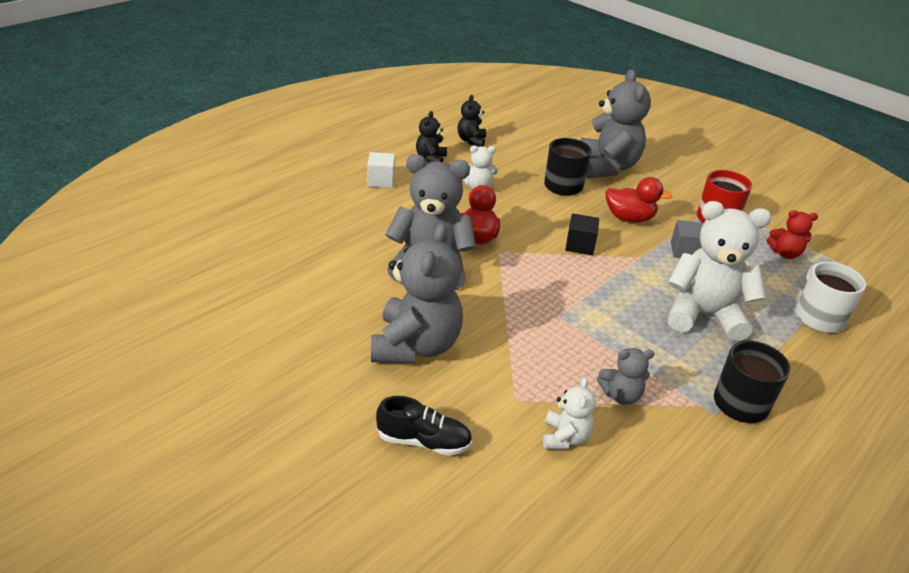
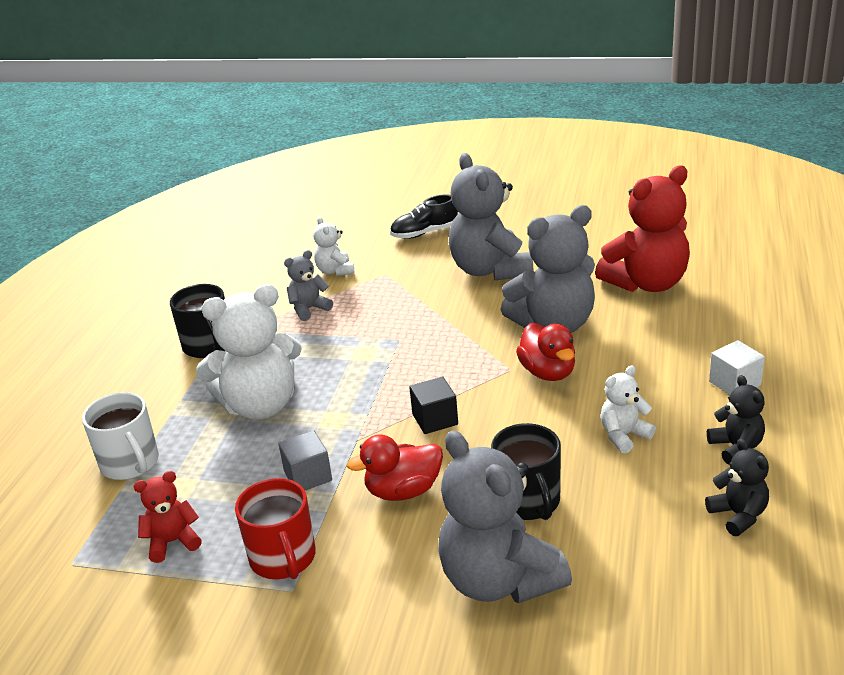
camera: 155 degrees right, 5 degrees down
none -> red teddy bear [595,165,690,292]

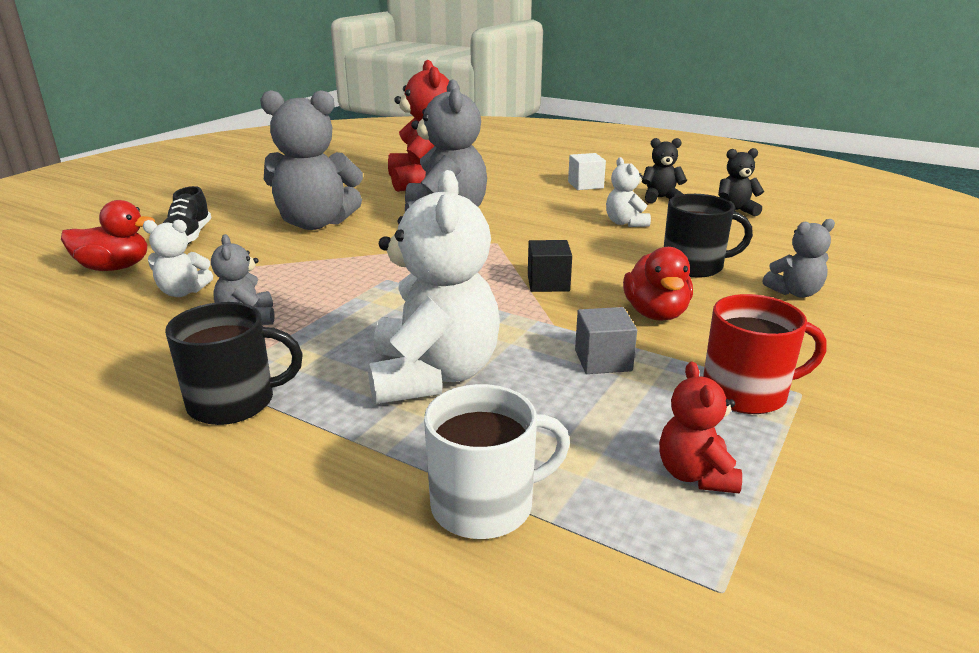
camera: 75 degrees left, 5 degrees down
grey teddy bear [438,430,572,603] -> grey teddy bear [763,219,835,298], size x0.49
red duck [516,323,575,381] -> red duck moved to [61,200,155,271]

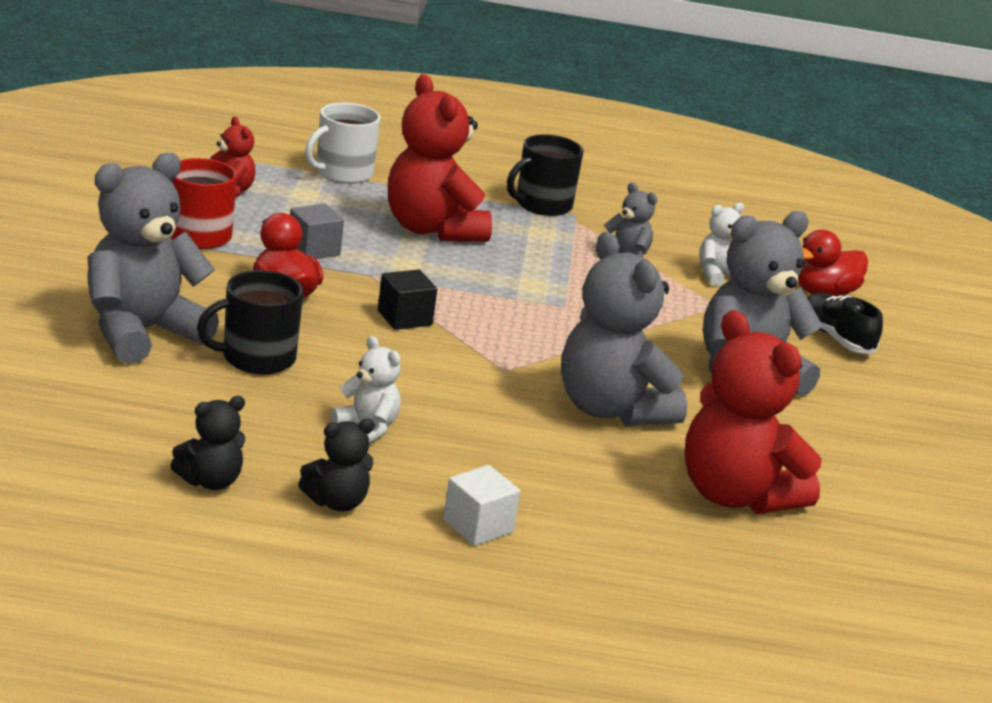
camera: 150 degrees right, 0 degrees up
white teddy bear [368,170,500,404] -> red teddy bear [388,74,492,242]
grey teddy bear [763,219,835,298] -> grey teddy bear [87,152,219,364], size x2.04

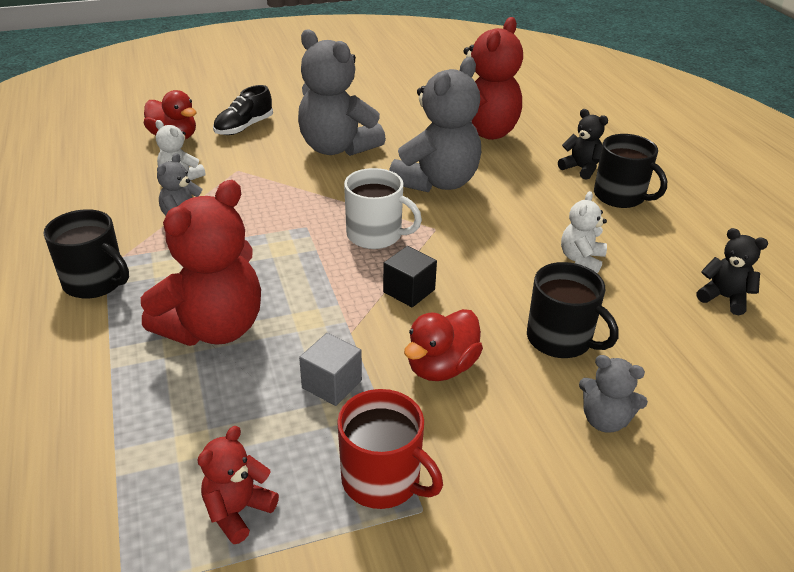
camera: 110 degrees left, 10 degrees up
grey teddy bear [87,152,219,364] -> grey teddy bear [579,355,648,432], size x0.49
black teddy bear [298,419,375,512] -> black teddy bear moved to [558,109,608,180]
white mug [305,103,381,184] -> white mug moved to [344,168,422,249]
white cube [443,465,521,546] -> black mug [594,134,667,208]

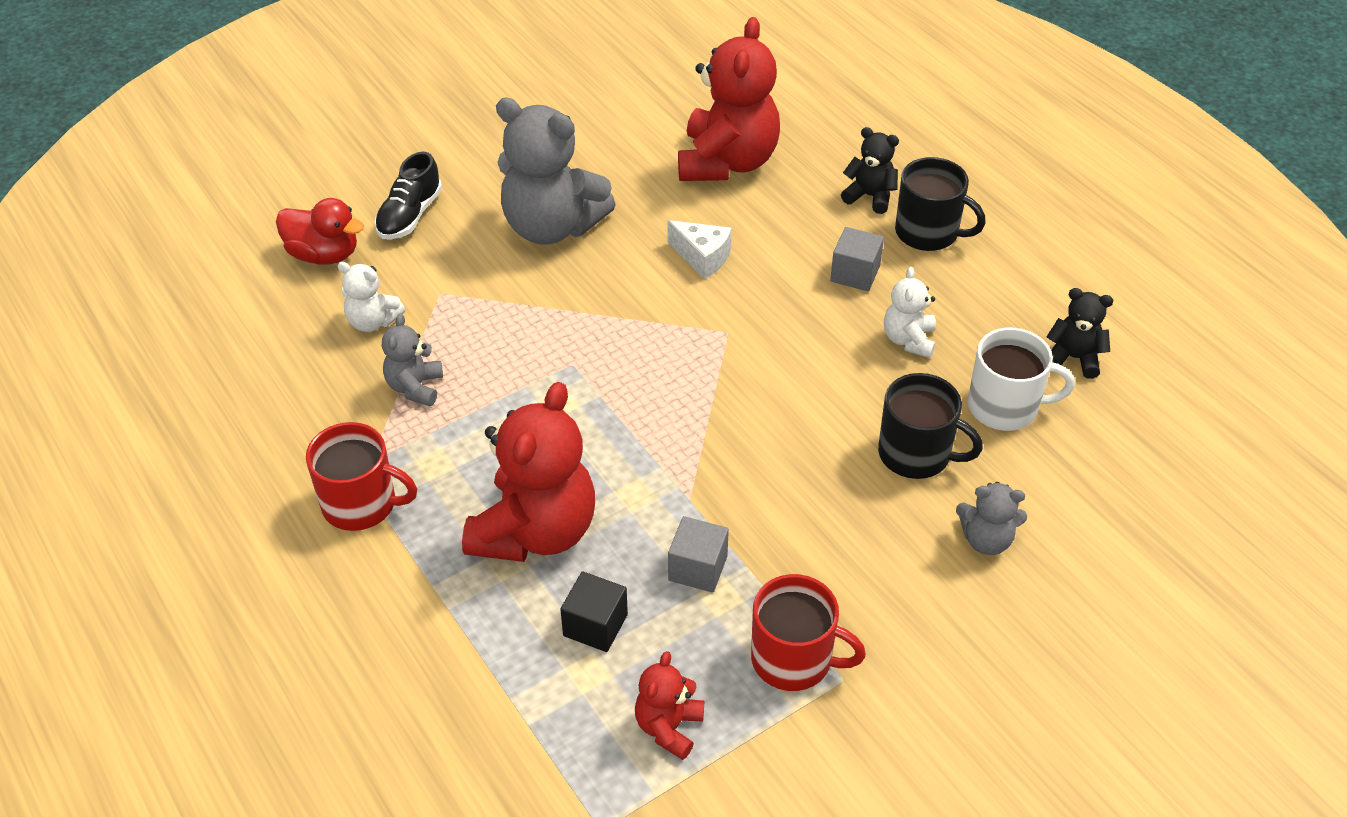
camera: 15 degrees left, 10 degrees up
black mug [44,209,129,299] -> red mug [306,422,417,531]
white mug [344,168,422,249] -> white mug moved to [968,328,1075,431]
black cube [383,246,437,307] -> black cube moved to [560,571,628,652]
grey teddy bear [389,57,481,193] -> white cheese [668,220,732,279]
red duck [404,309,483,381] -> none
none -> grey cube [830,227,884,291]

